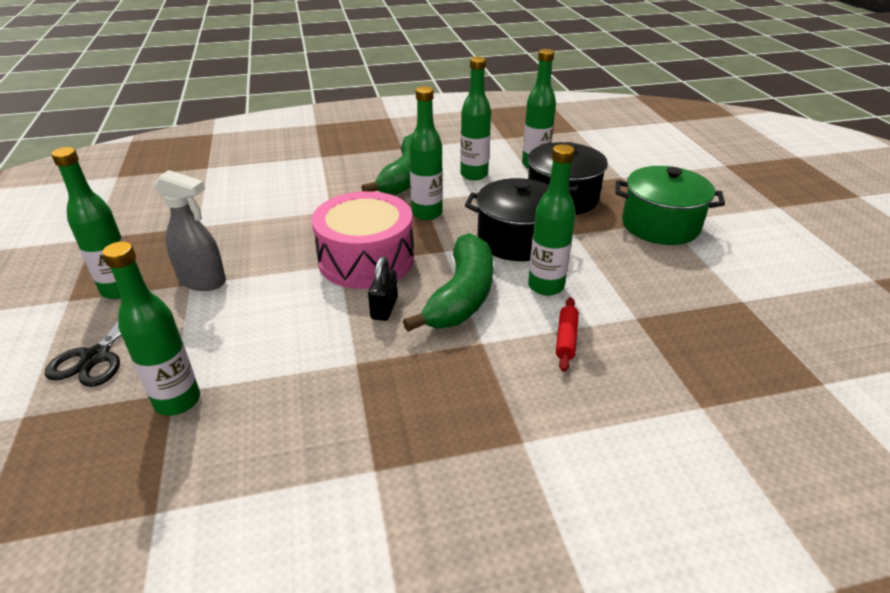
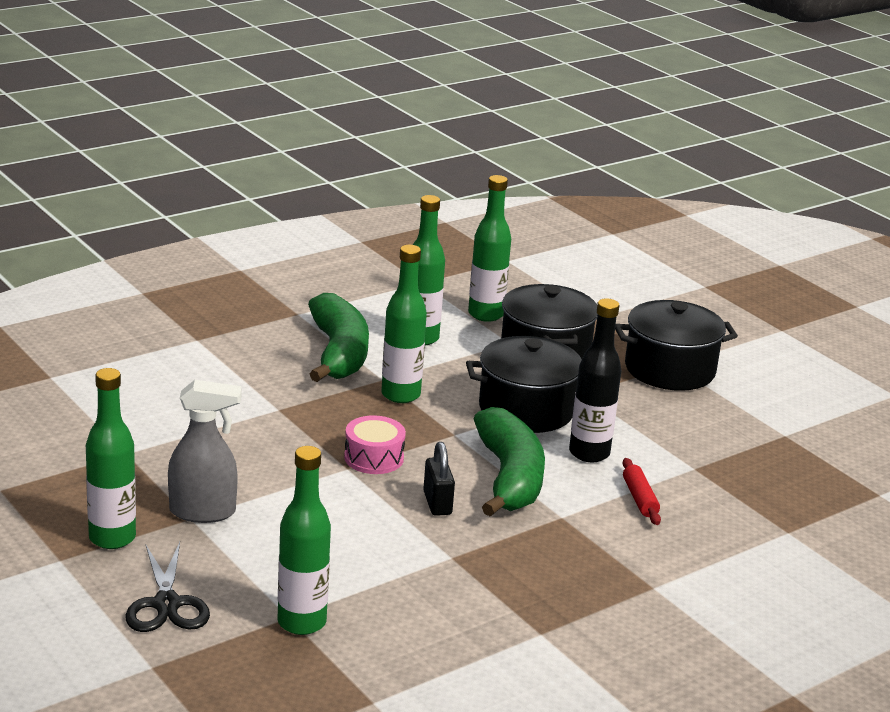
camera: 25 degrees left, 10 degrees down
pink drum [312,191,414,289] -> pink drum [344,415,406,474], size x0.51
green bottle [528,144,576,296] -> black bottle [569,298,622,462]
green pot [615,166,725,245] -> black pot [615,300,738,391]

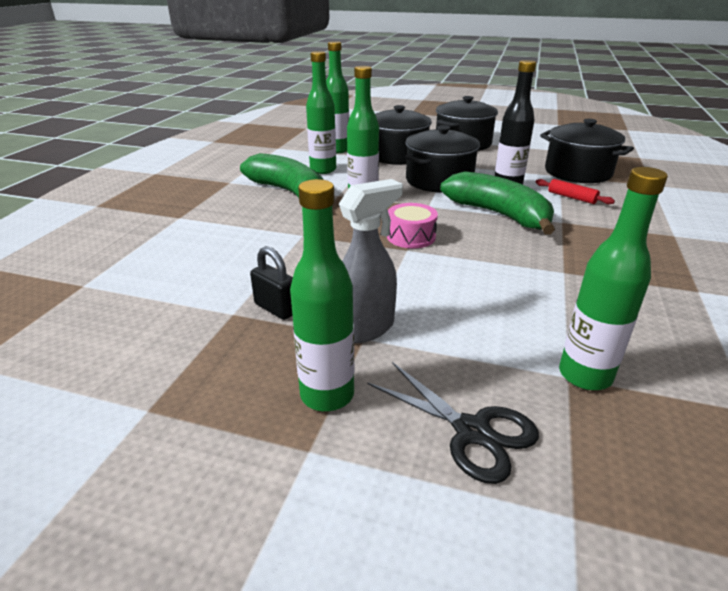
camera: 35 degrees left, 5 degrees up
black padlock [423,442,455,516] -> black padlock moved to [250,246,293,320]
none -> black pot [540,119,634,183]

